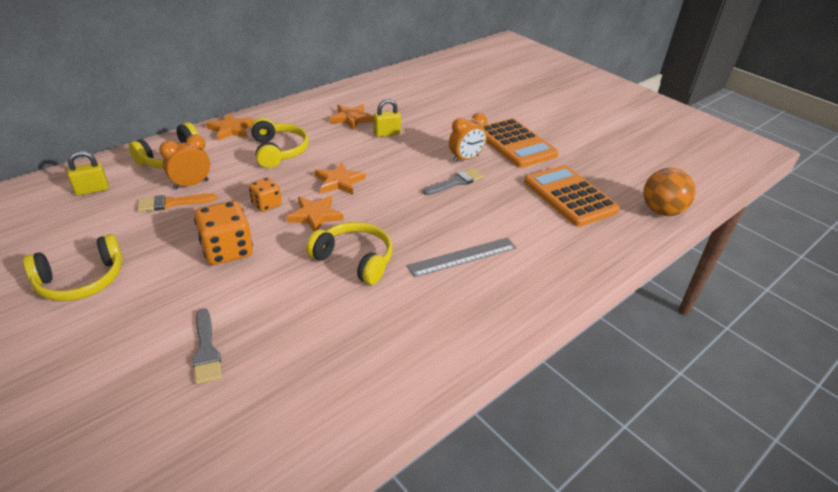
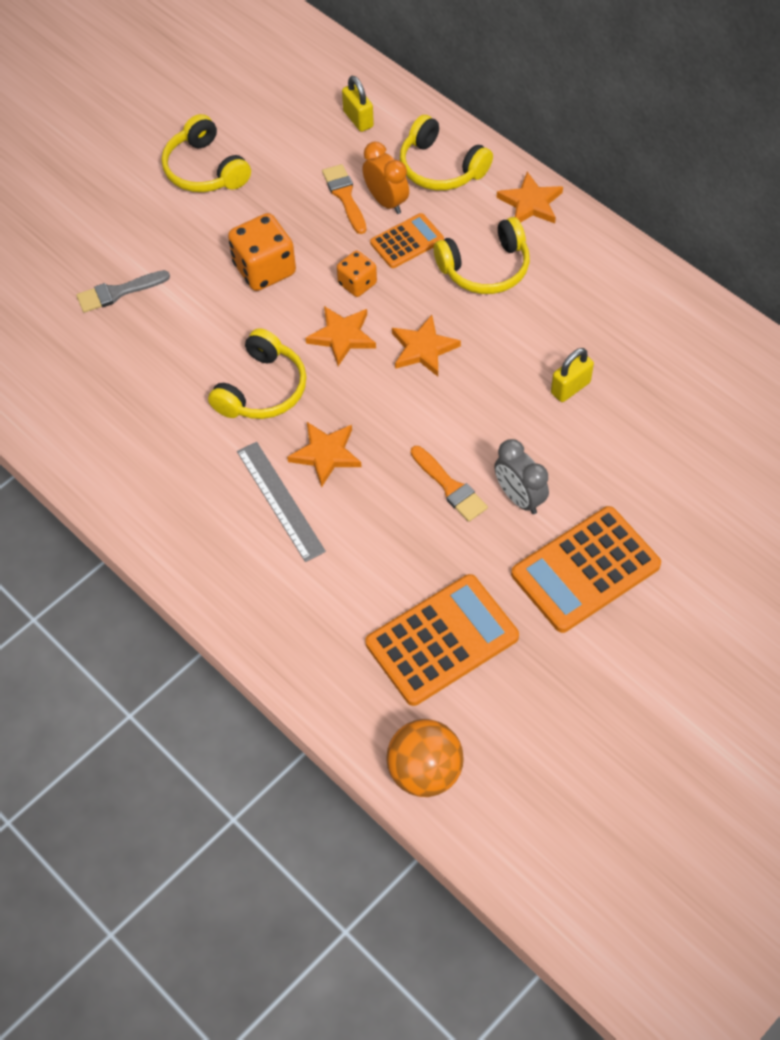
camera: 90 degrees right, 20 degrees up
orange star [330,104,374,130] -> orange star moved to [287,422,361,488]
yellow padlock [374,99,401,137] -> yellow padlock turned 75 degrees clockwise [551,348,594,402]
grey brush [423,168,484,195] -> orange brush [411,446,488,522]
orange clock [449,113,487,163] -> grey clock [494,439,549,514]
none -> orange calculator [370,213,444,268]

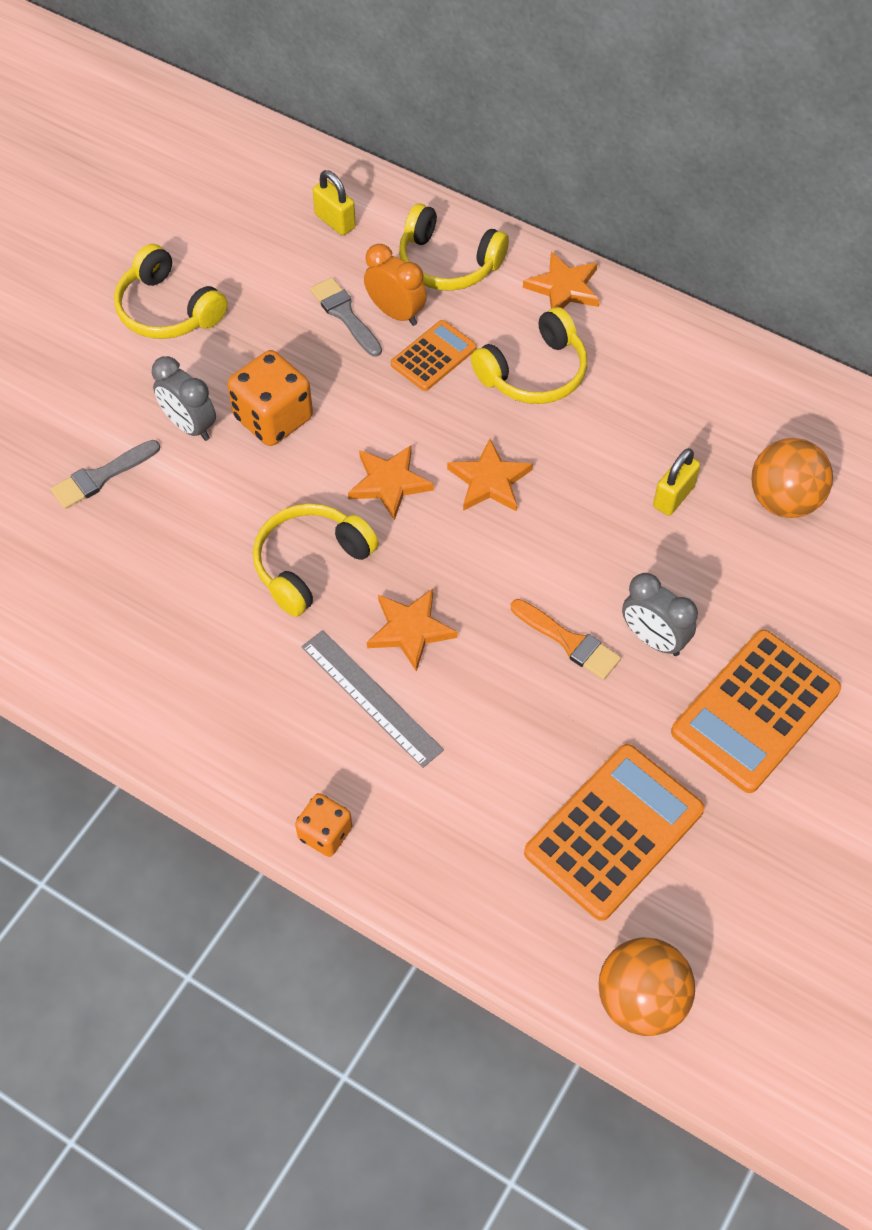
camera: 15 degrees left, 0 degrees up
yellow headphones [208,328,307,419] -> yellow headphones turned 150 degrees counterclockwise [253,504,379,617]
orange brush [322,164,367,234] -> grey brush [310,277,382,357]
orange dice [337,250,377,297] -> orange dice moved to [295,793,352,857]
none -> grey clock [152,356,216,441]
none -> orange ball [751,438,833,518]

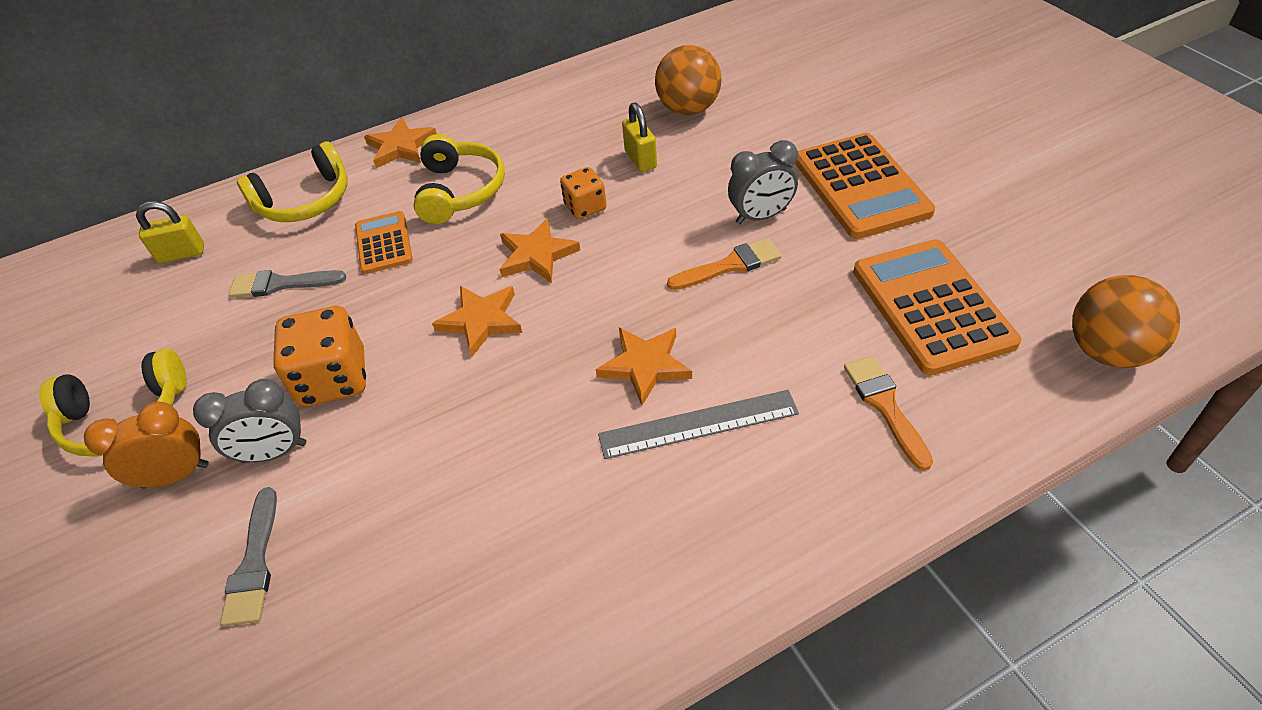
camera: 55 degrees left, 10 degrees down
yellow headphones [253,504,379,617] -> none
orange dice [295,793,352,857] -> orange dice moved to [560,167,607,219]
orange clock [364,244,427,326] -> orange clock moved to [84,402,209,489]
none -> orange brush [844,356,933,471]

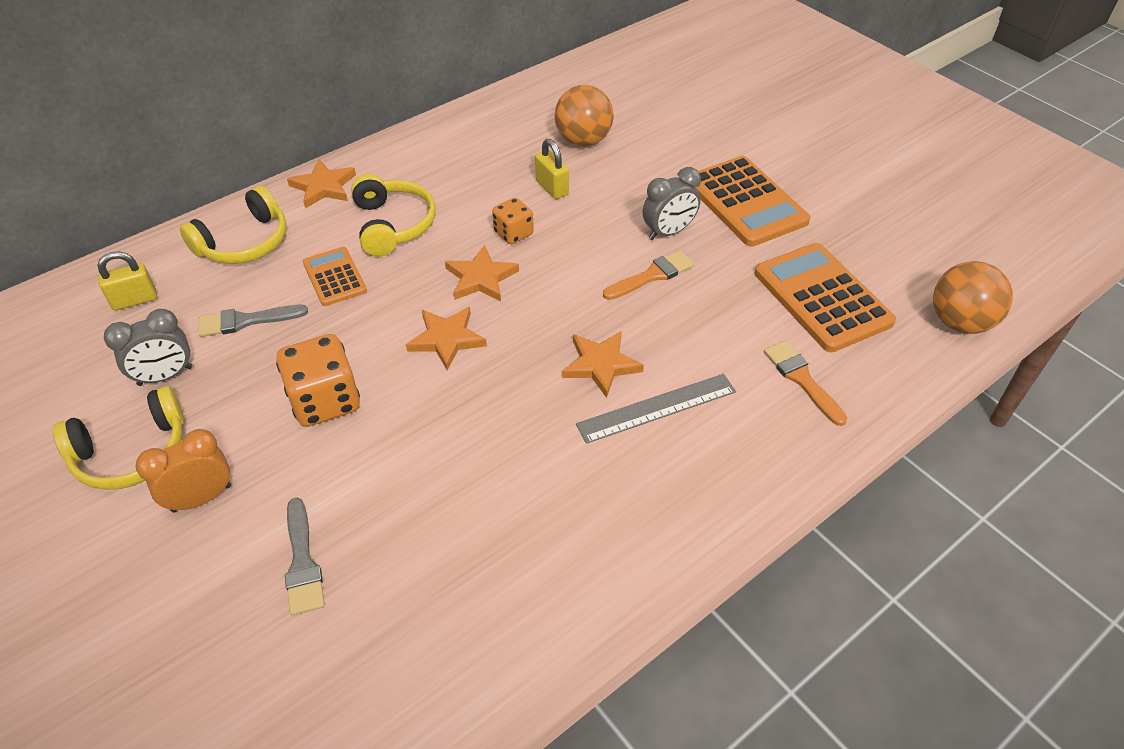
camera: 15 degrees left, 0 degrees up
grey clock [193,379,306,463] -> grey clock moved to [104,309,192,386]

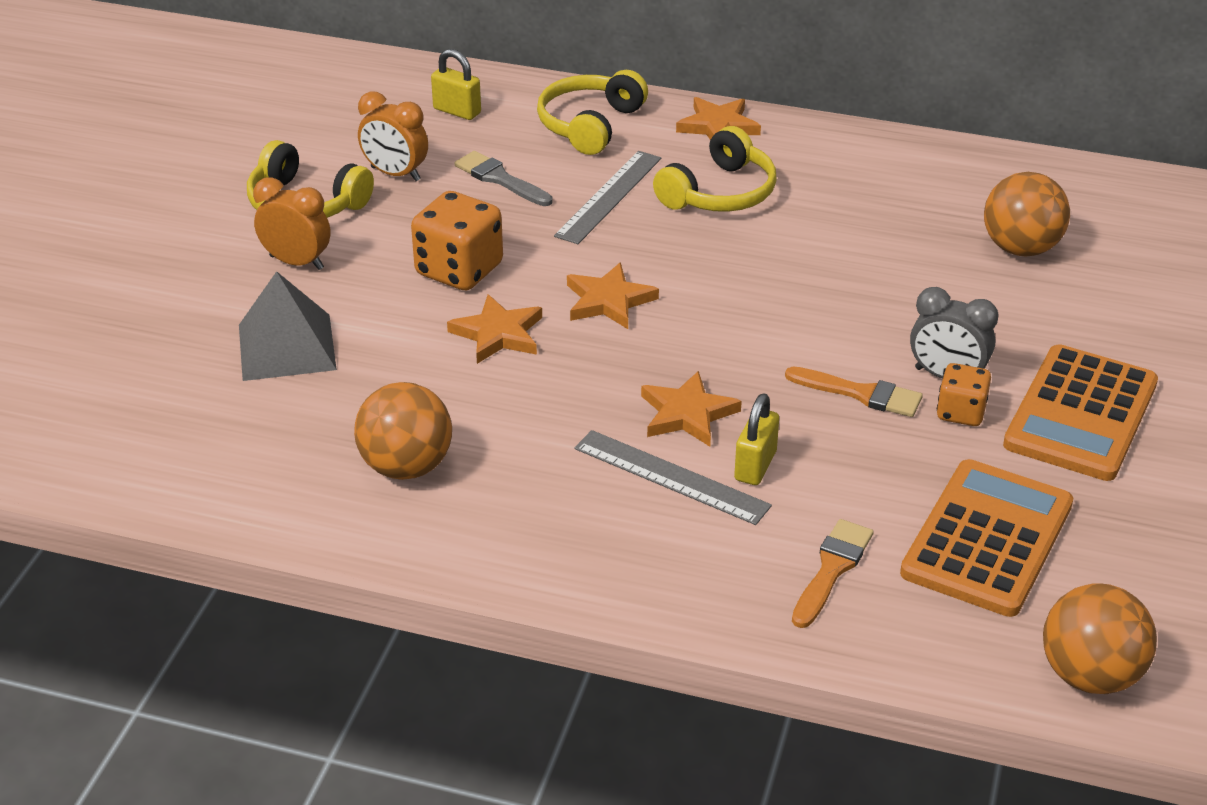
camera: 55 degrees right, 10 degrees down
grey clock [104,309,192,386] -> orange clock [358,91,428,181]
yellow headphones [180,186,287,264] -> yellow headphones turned 105 degrees clockwise [537,70,648,155]
grey brush [285,498,325,615] -> grey pyramid [239,271,337,381]
orange calculator [303,247,367,306] -> grey ruler [554,151,661,244]
orange star [445,245,519,301] -> orange star moved to [447,294,542,364]
orange dice [492,198,533,244] -> orange dice moved to [937,363,991,426]
yellow padlock [535,139,569,199] -> yellow padlock moved to [734,393,779,485]
none -> orange ball [354,382,452,480]

